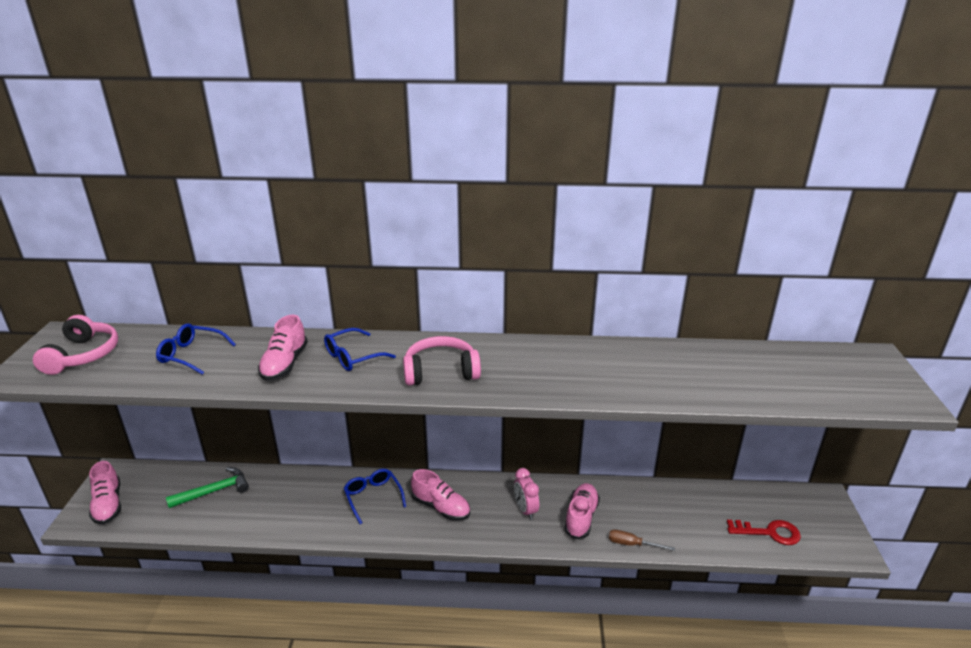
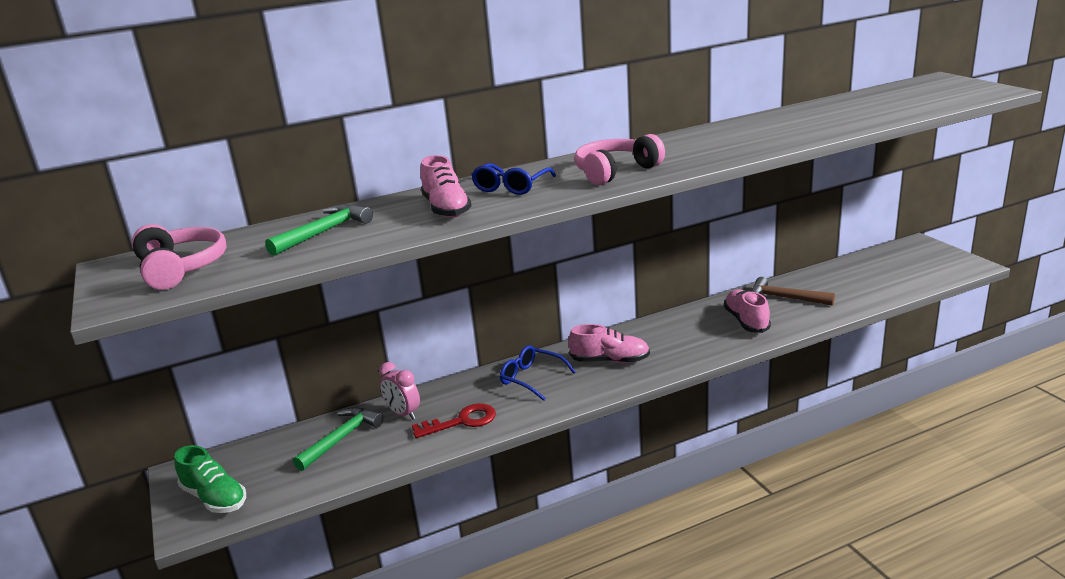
camera: 25 degrees left, 5 degrees down
pink shoe [89,461,121,524] -> green shoe [175,445,246,513]
blue glasses [156,323,236,375] -> green hammer [265,204,373,256]
pink clock [514,468,539,520] -> pink clock moved to [379,362,420,419]
brown screwdriver [609,530,675,551] -> none
red key [727,520,801,545] -> red key moved to [412,403,496,438]
none -> brown hammer [752,277,835,306]

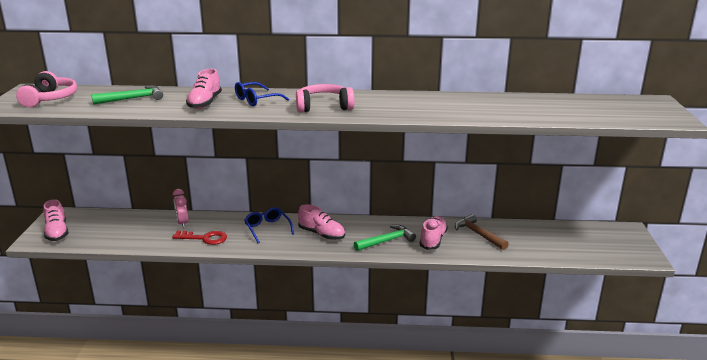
camera: 25 degrees right, 0 degrees up
green shoe [175,445,246,513] -> pink shoe [43,199,68,241]
green hammer [293,407,384,471] -> green hammer moved to [354,225,416,251]

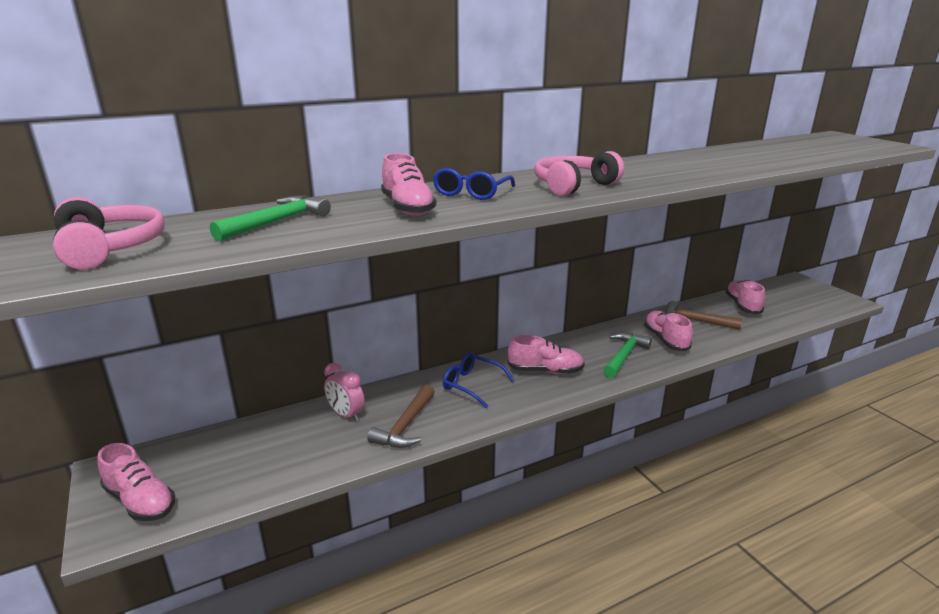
camera: 30 degrees left, 0 degrees up
red key [172,231,227,245] -> brown hammer [367,384,435,448]
none -> pink shoe [725,280,765,315]

